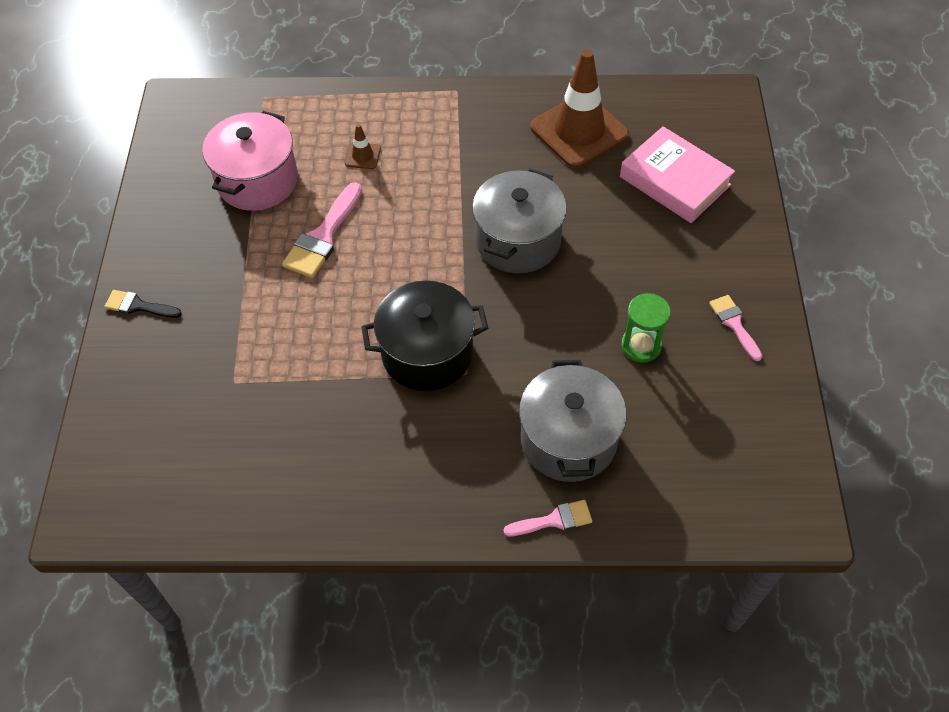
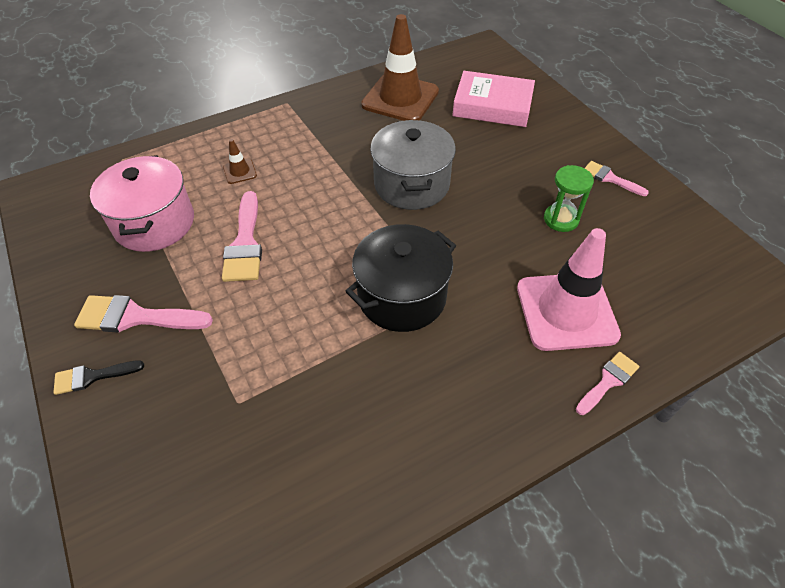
camera: 30 degrees left, 5 degrees down
grey pot [519,359,627,482] -> pink traffic cone [517,228,621,351]
none -> pink brush [74,295,213,332]

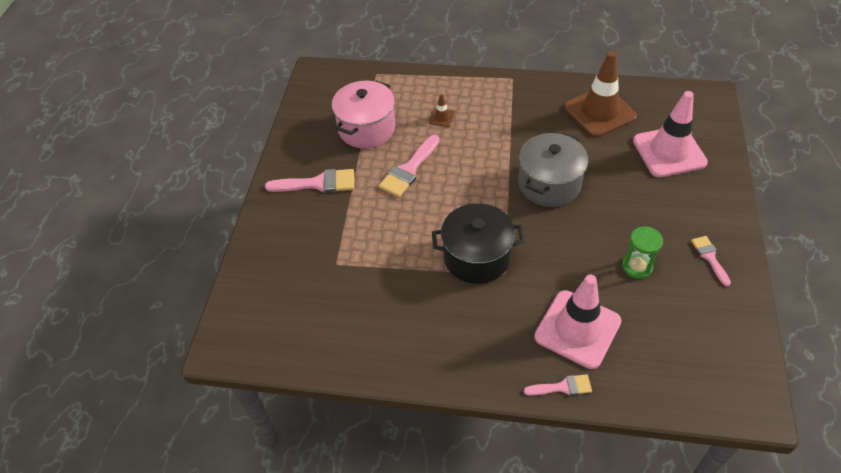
camera: 40 degrees right, 0 degrees up
black brush [53,360,144,395] -> none
pink brush [74,295,213,332] -> pink brush turned 135 degrees clockwise [265,169,354,193]
pink book [452,71,535,127] -> pink traffic cone [633,91,708,177]

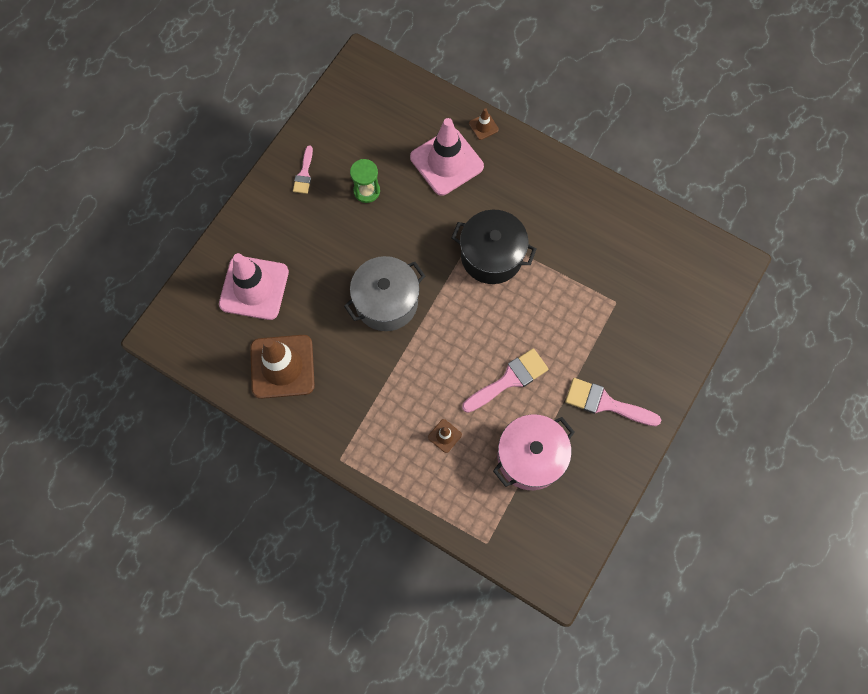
camera: 160 degrees left, 20 degrees up
pink brush [524,374,592,396] -> brown traffic cone [469,108,499,140]

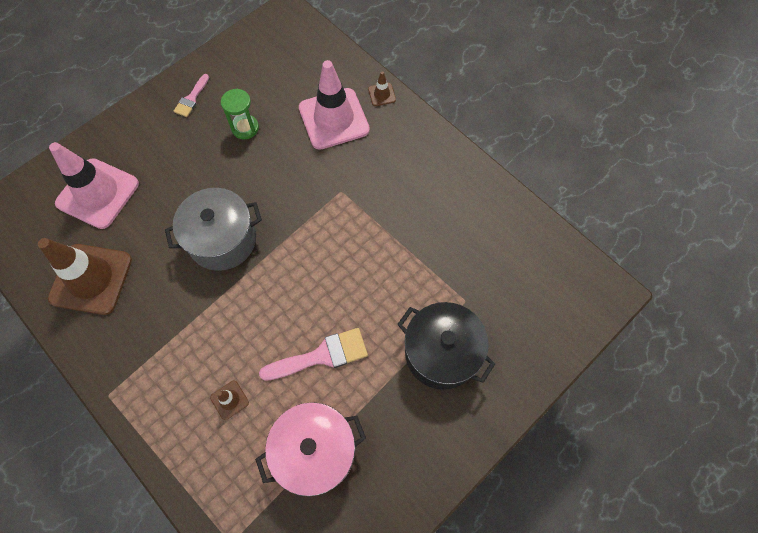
camera: 15 degrees right, 5 degrees down
black pot [452,210,536,284] -> black pot moved to [397,302,495,390]
pink brush [565,378,661,426] -> none

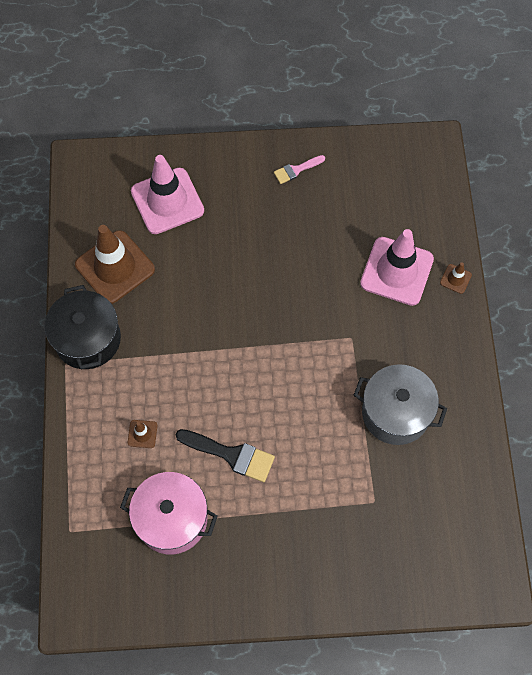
camera: 40 degrees right, 0 degrees up
grey pot [165,188,262,271] -> grey pot moved to [354,364,447,445]
green hourglass [221,89,259,139] -> none
pink brush [259,328,368,381] -> black brush [176,429,275,482]
black pot [397,302,495,390] -> black pot moved to [45,285,121,370]

